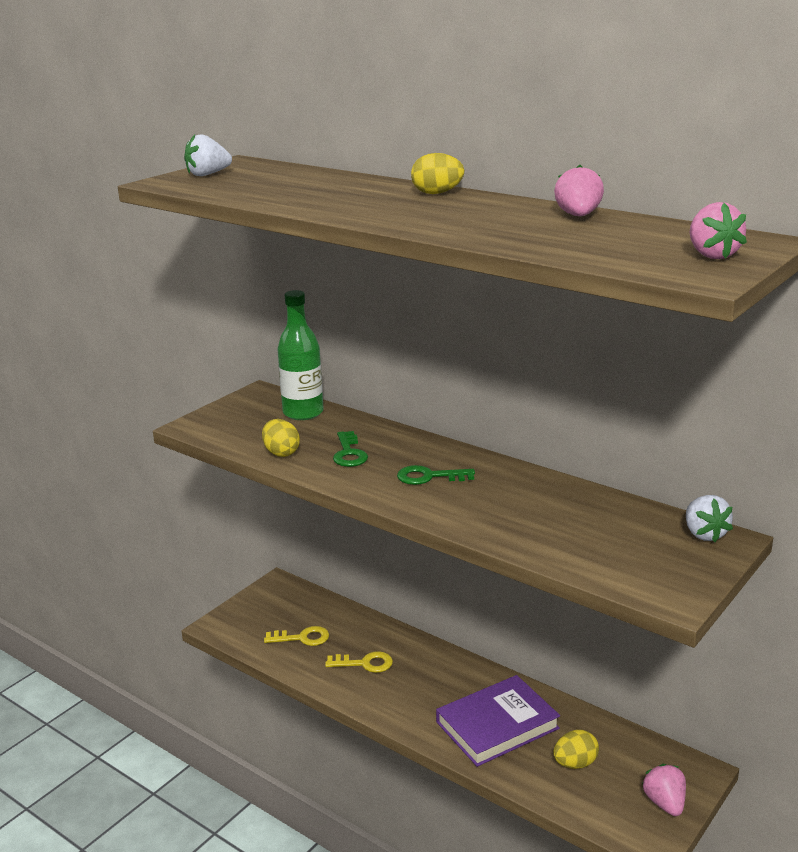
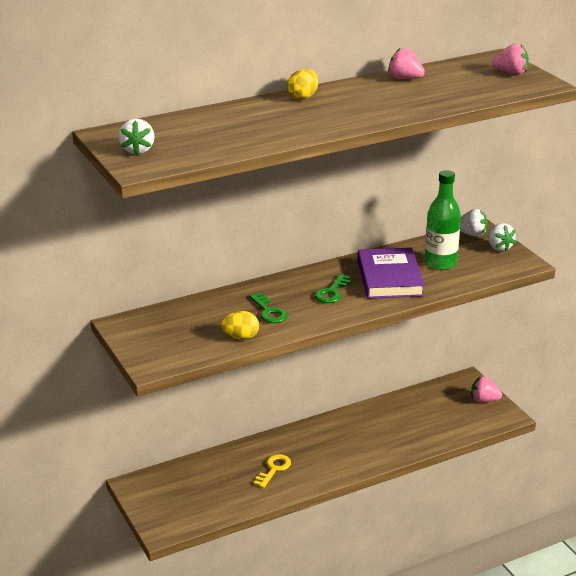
camera: 65 degrees left, 5 degrees up
yellow key [264,626,329,646] -> none
green bottle [277,290,324,420] -> green bottle moved to [424,170,461,270]
green key [333,431,368,467] -> green key turned 45 degrees clockwise [249,293,287,323]
purple book [436,675,560,767] -> purple book moved to [357,247,425,299]
yellow egg [553,730,599,769] -> none
none -> white strawberry [487,223,516,251]

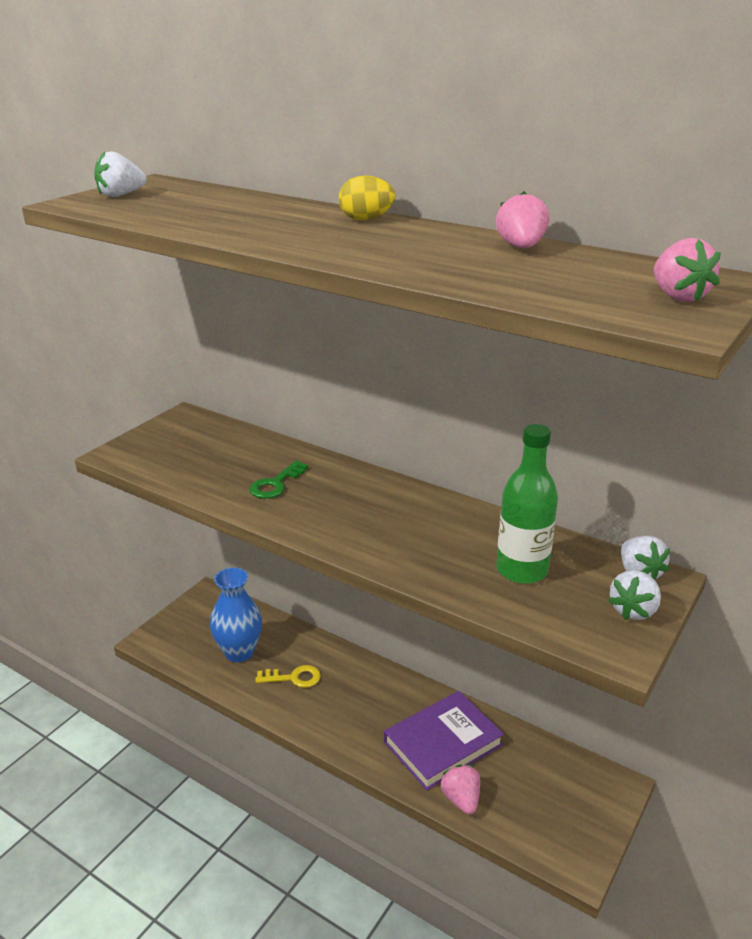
camera: 60 degrees right, 0 degrees up
yellow egg [221,311,259,340] -> none
green key [315,274,351,303] -> none
purple book [357,247,425,299] -> purple book moved to [384,691,504,790]
pink strawberry [471,376,502,402] -> pink strawberry moved to [441,764,480,815]
none -> blue vase [210,568,262,663]

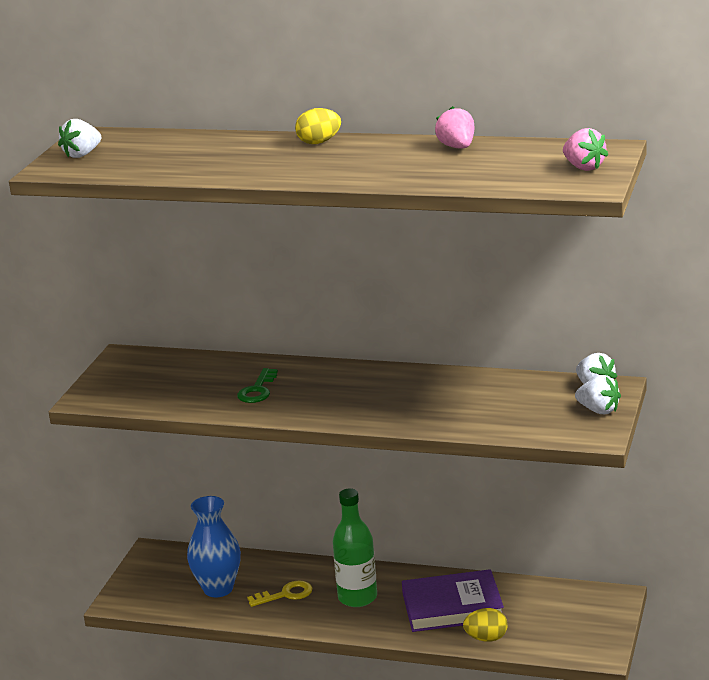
camera: 15 degrees left, 5 degrees down
purple book [384,691,504,790] -> purple book turned 45 degrees clockwise [402,569,504,632]
pink strawberry [441,764,480,815] -> yellow egg [463,608,508,642]
green bottle [496,424,558,584] -> green bottle moved to [333,488,377,607]
white strawberry [608,570,661,620] -> white strawberry turned 75 degrees counterclockwise [575,375,621,414]

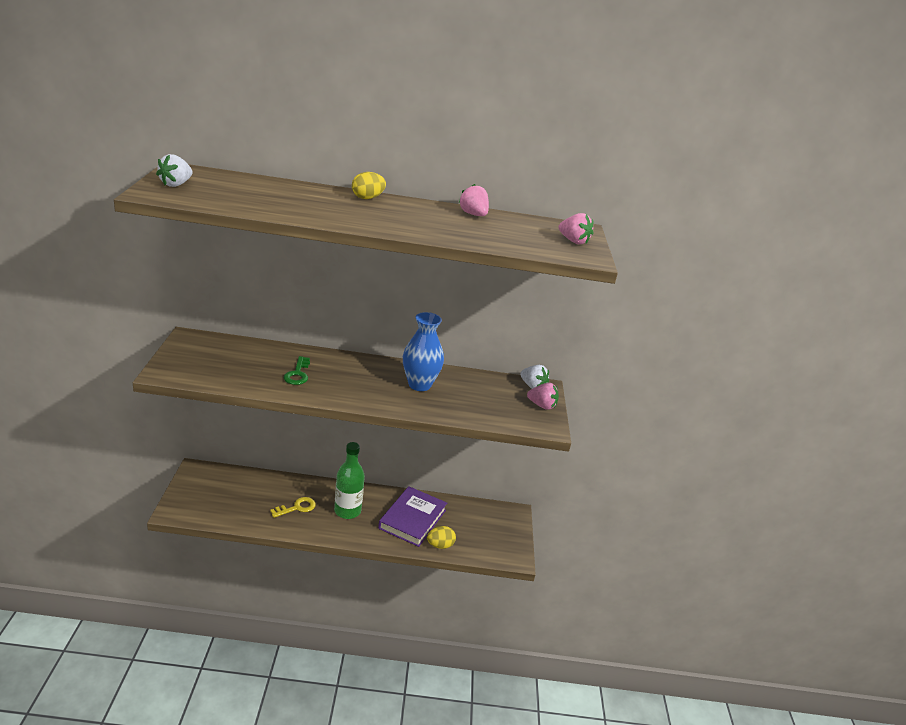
camera: 20 degrees left, 5 degrees up
blue vase [187,496,241,597] -> blue vase moved to [403,312,444,391]
purple book [402,569,504,632] -> purple book turned 45 degrees counterclockwise [378,486,447,547]
white strawberry [575,375,621,414] -> pink strawberry [527,383,559,410]

